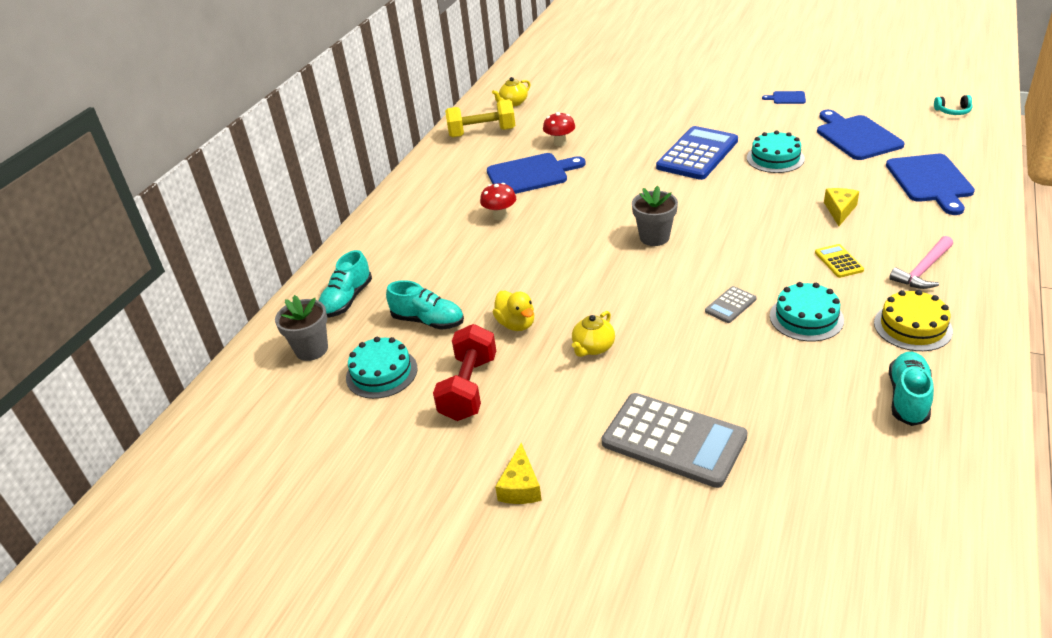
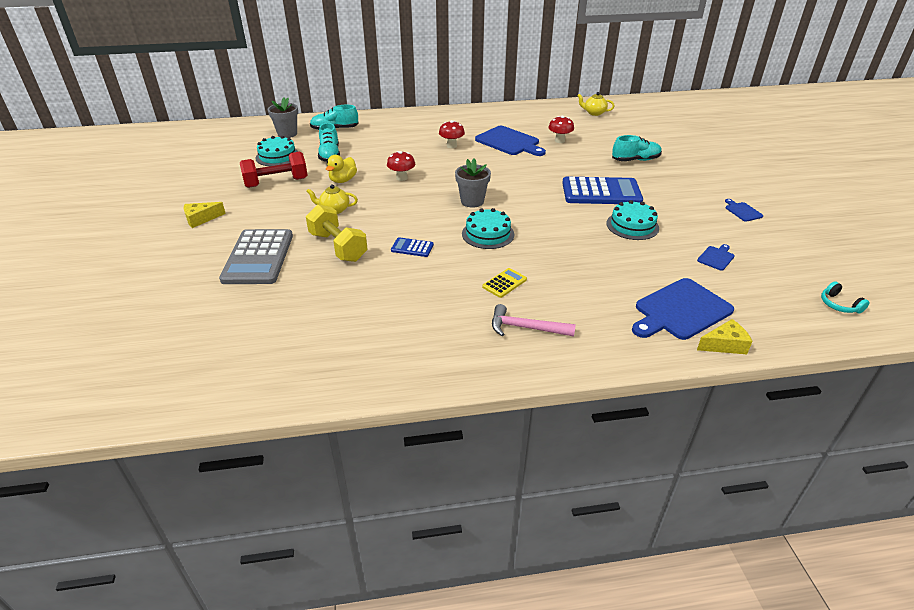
camera: 55 degrees right, 0 degrees up
yellow dumbbell [445,99,515,138] -> yellow dumbbell moved to [306,204,367,262]
grey calculator [705,286,757,323] -> blue calculator [391,237,434,257]
turquoise cake [770,282,844,341] -> turquoise cake moved to [462,208,514,249]
blue cutting board [817,110,905,160] -> blue cutting board [697,244,735,271], size x0.46
yellow cheese [824,188,859,226] -> yellow cheese moved to [697,319,753,354]
yellow cake [874,290,953,351] -> none
turquoise shoe [889,352,934,426] -> turquoise shoe moved to [612,135,662,161]
none -> red mushroom [387,151,415,181]

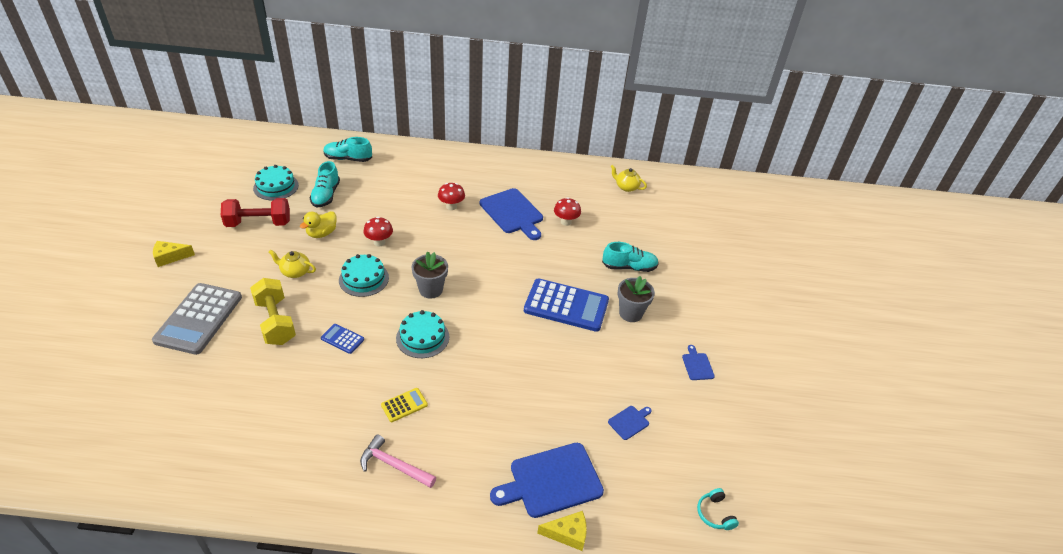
camera: 10 degrees right, 5 degrees up
grey flower pot [268,97,298,138] -> grey flower pot moved to [618,276,655,322]
turquoise cake [606,200,659,240] -> turquoise cake moved to [339,254,389,297]

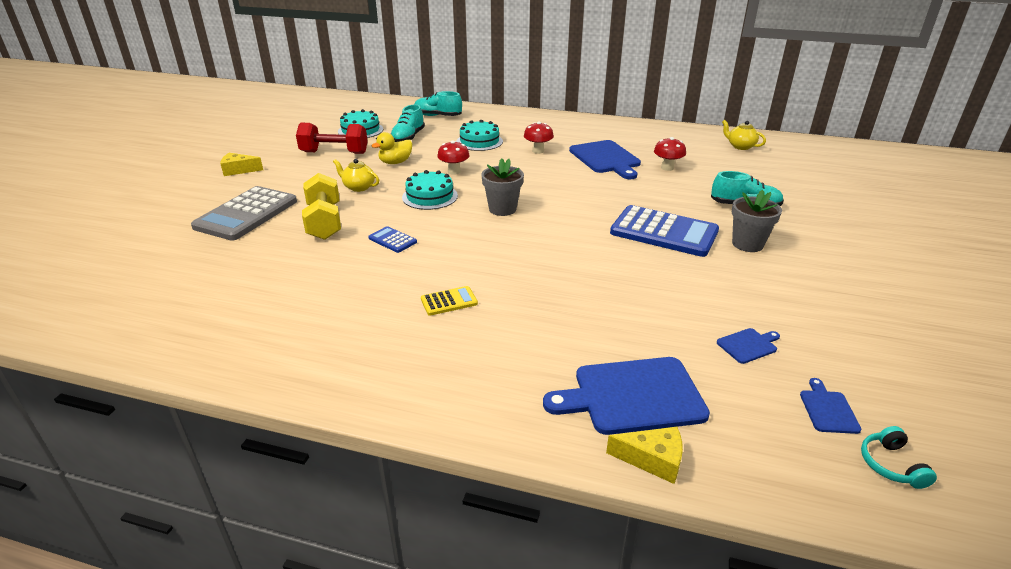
camera: 15 degrees right, 10 degrees down
pink hammer [360,434,436,488] -> none
turquoise cake [396,310,449,358] -> turquoise cake moved to [456,120,503,151]
blue cutting board [682,345,715,380] -> blue cutting board moved to [800,378,862,434]

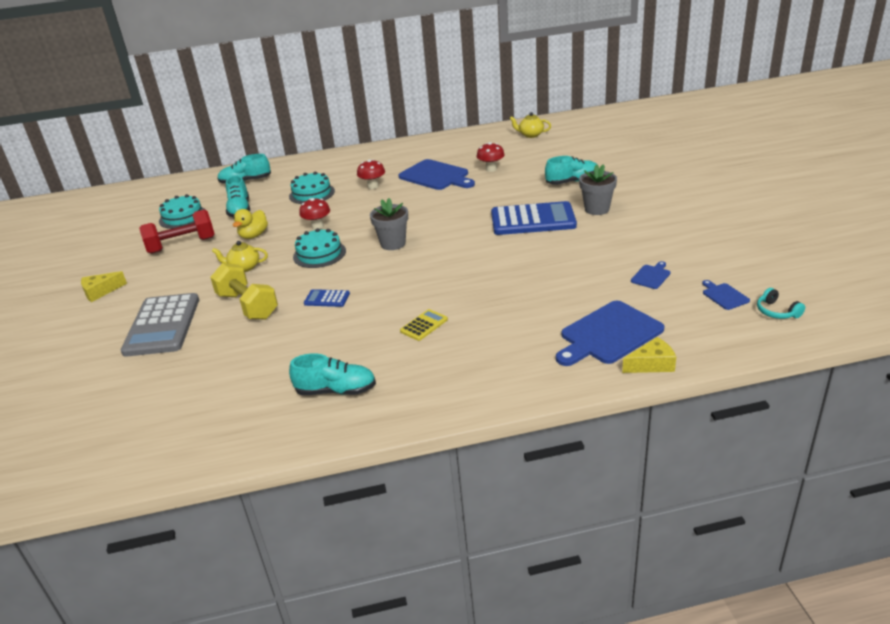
camera: 25 degrees left, 0 degrees up
none -> turquoise shoe [289,353,376,395]

